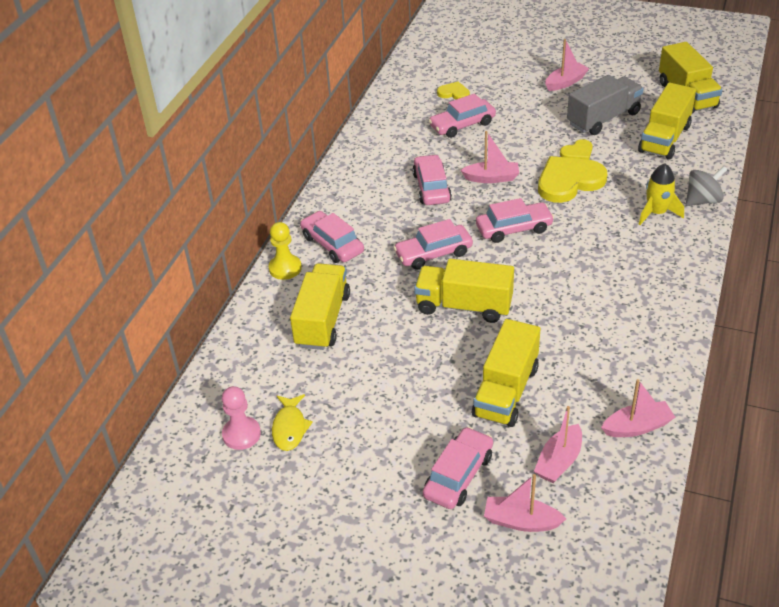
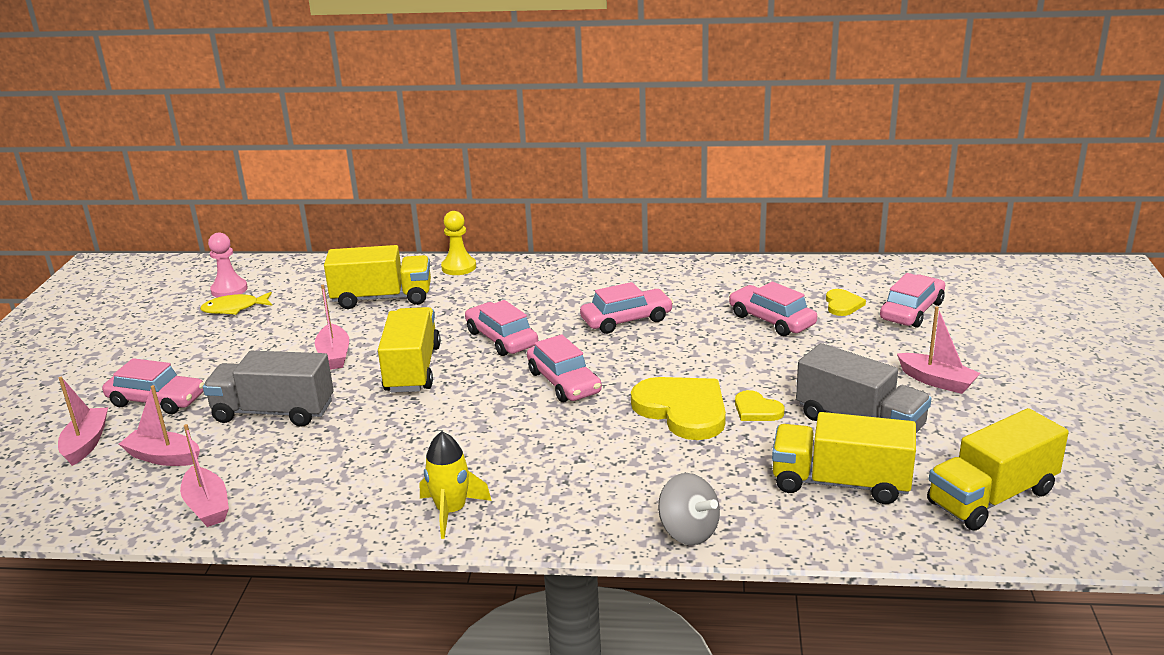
camera: 75 degrees right, 15 degrees down
pink car [300,211,364,263] -> pink car moved to [880,273,945,328]
pink boat [461,131,519,183] -> pink boat moved to [315,285,349,370]
yellow truck [472,319,540,427] -> grey truck [203,351,334,427]
yellow rocket [638,163,684,225] -> yellow rocket moved to [420,431,492,539]

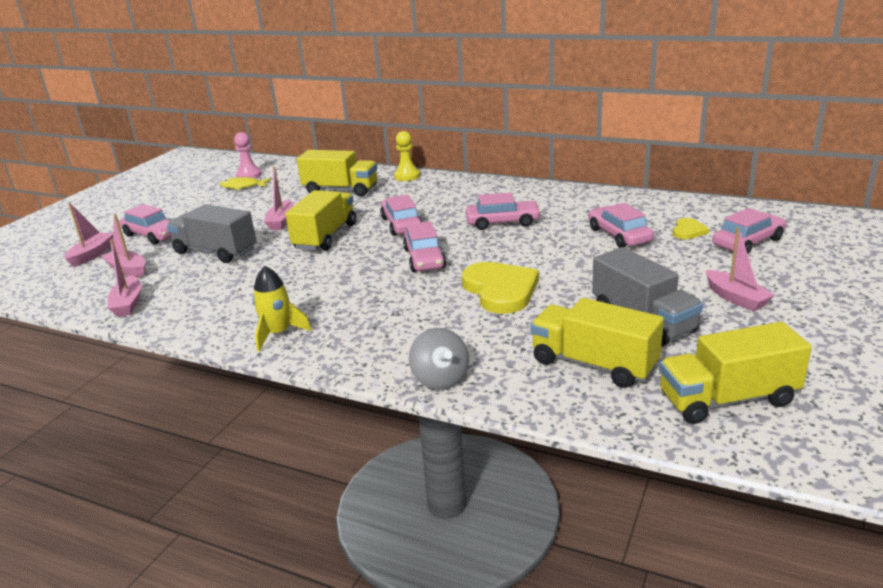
camera: 20 degrees right, 0 degrees up
yellow heart [735,390,785,421] -> none

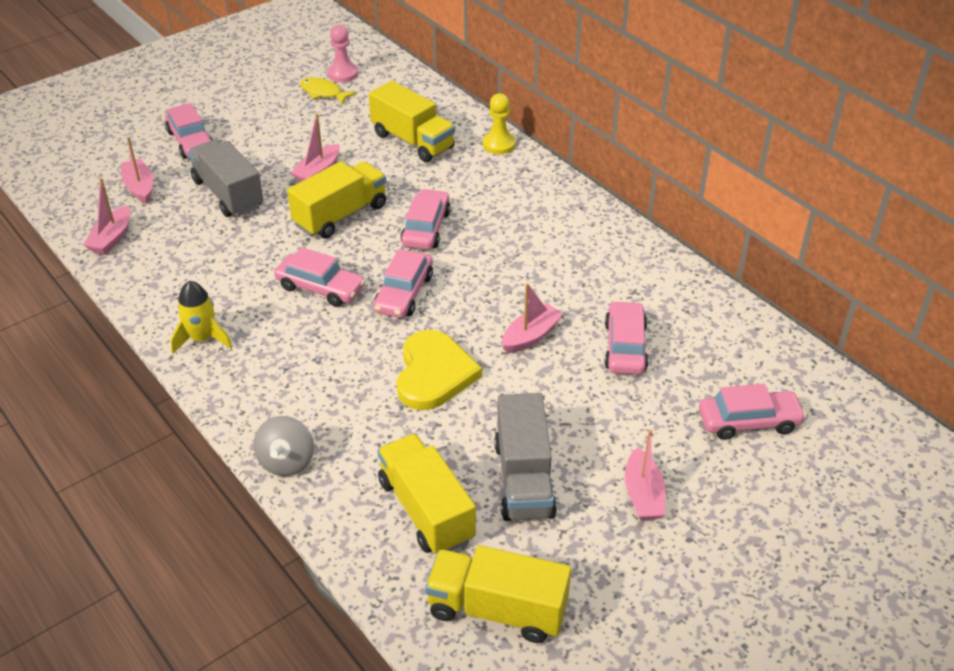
camera: 25 degrees right, 15 degrees up
pink boat [65,203,113,267] -> pink boat moved to [502,283,563,353]
pink car [466,192,541,230] -> pink car moved to [274,247,365,307]
yellow heart [673,218,709,239] -> none

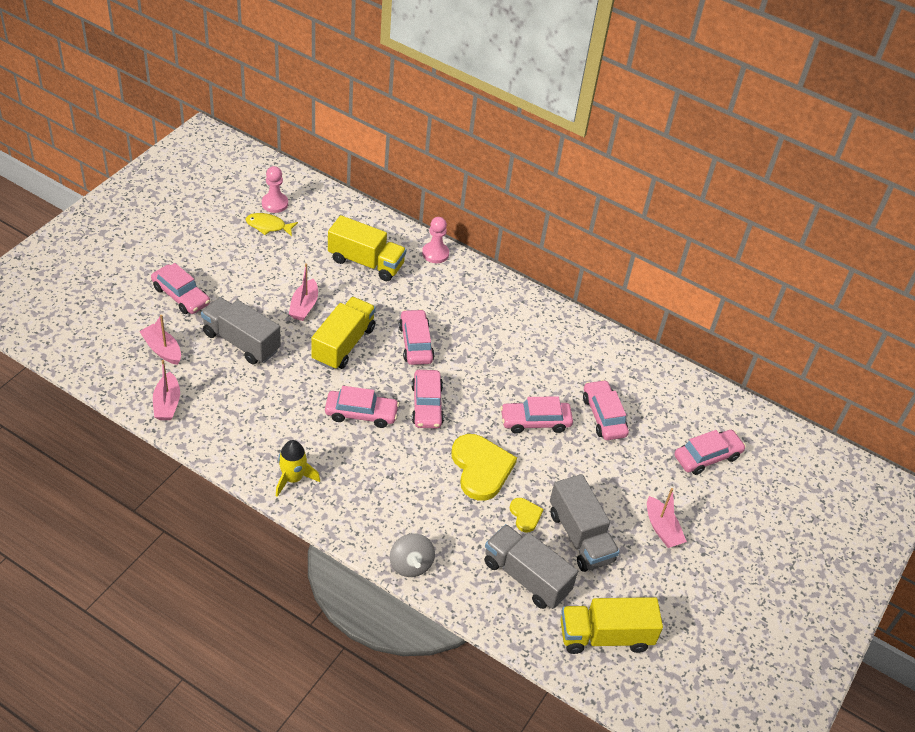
camera: 25 degrees left, 5 degrees up
yellow truck [377,434,476,554] -> grey truck [484,524,578,609]
yellow pawn [483,93,516,154] -> pink pawn [422,217,449,263]
pink boat [502,283,563,353] -> pink car [500,396,573,434]
none -> yellow heart [510,498,544,532]

